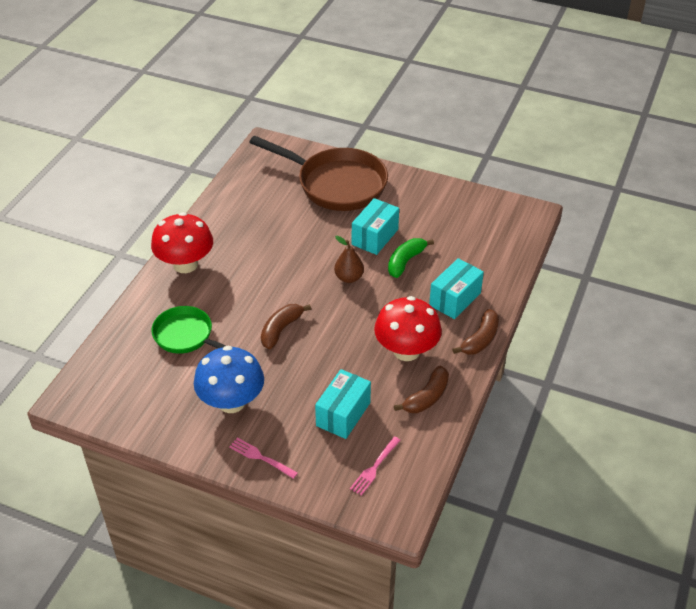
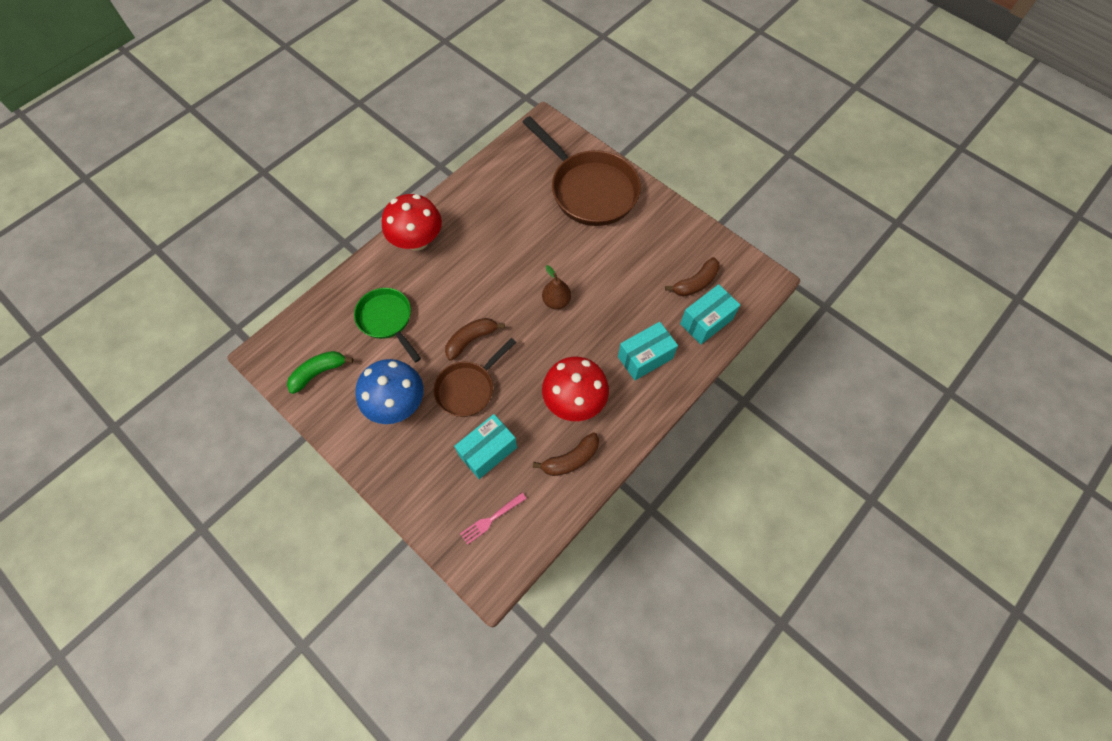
camera: 20 degrees right, 20 degrees up
pink fork [229,438,298,479] -> none
turquoise box [352,198,399,255] -> turquoise box moved to [680,284,740,345]
green banana [388,238,434,278] -> green banana moved to [287,351,353,394]
brown banana [452,309,499,355] -> brown banana moved to [665,257,720,296]
none -> brown pan [434,338,516,417]

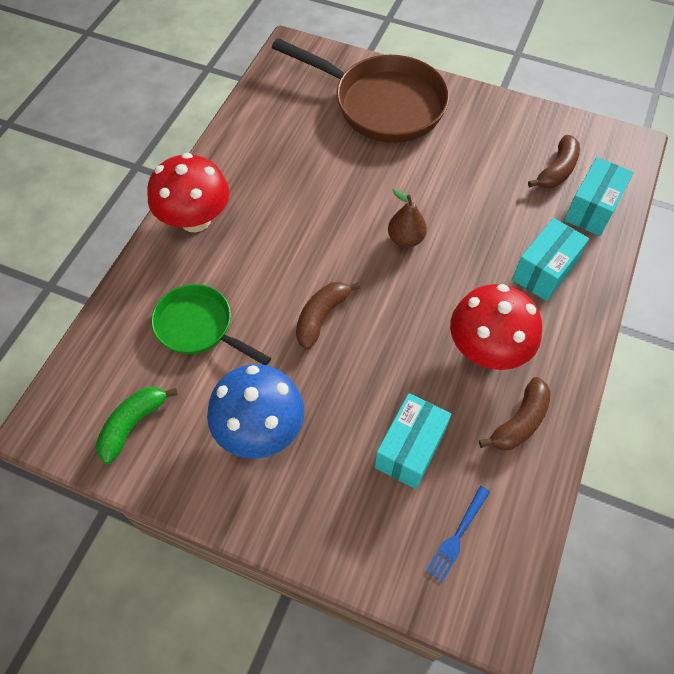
camera: 20 degrees left, 5 degrees down
brown pan [434,338,516,417] -> none
pink fork [460,493,527,545] -> blue fork [426,486,490,582]

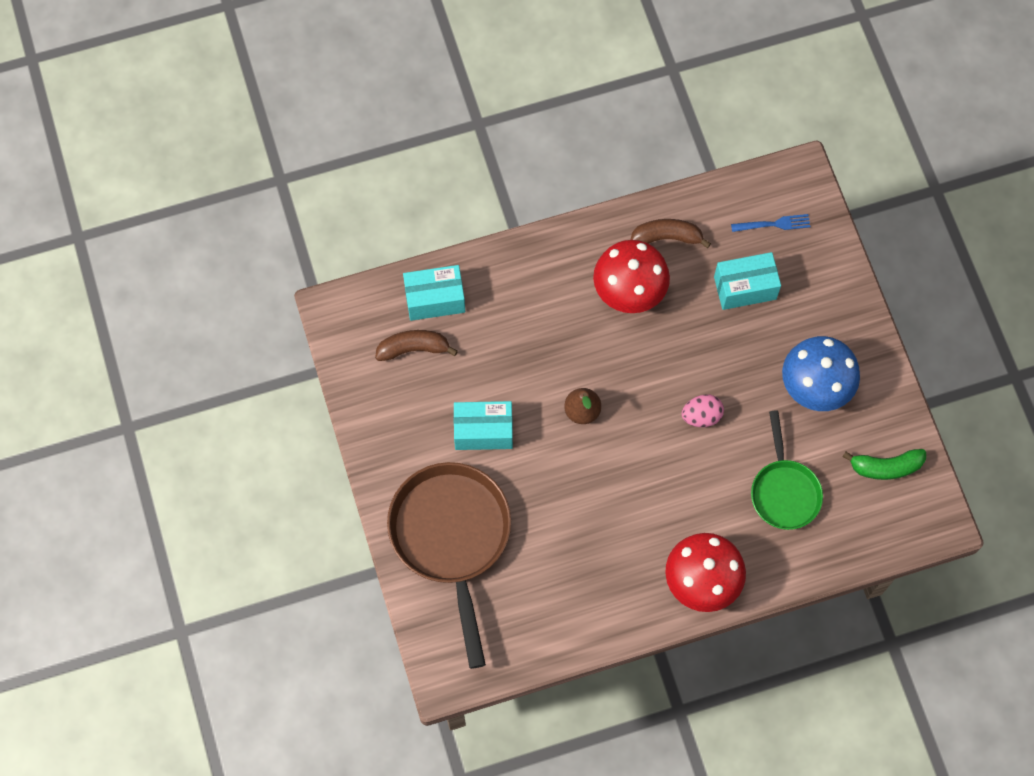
camera: 130 degrees left, 10 degrees up
brown banana [296,282,360,350] -> pink egg [681,394,724,427]
turquoise box [512,218,589,301] -> turquoise box moved to [454,401,513,450]

